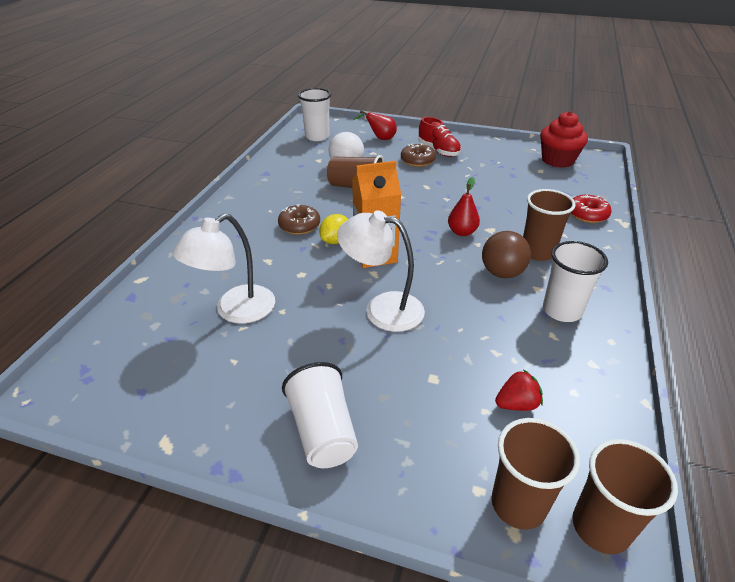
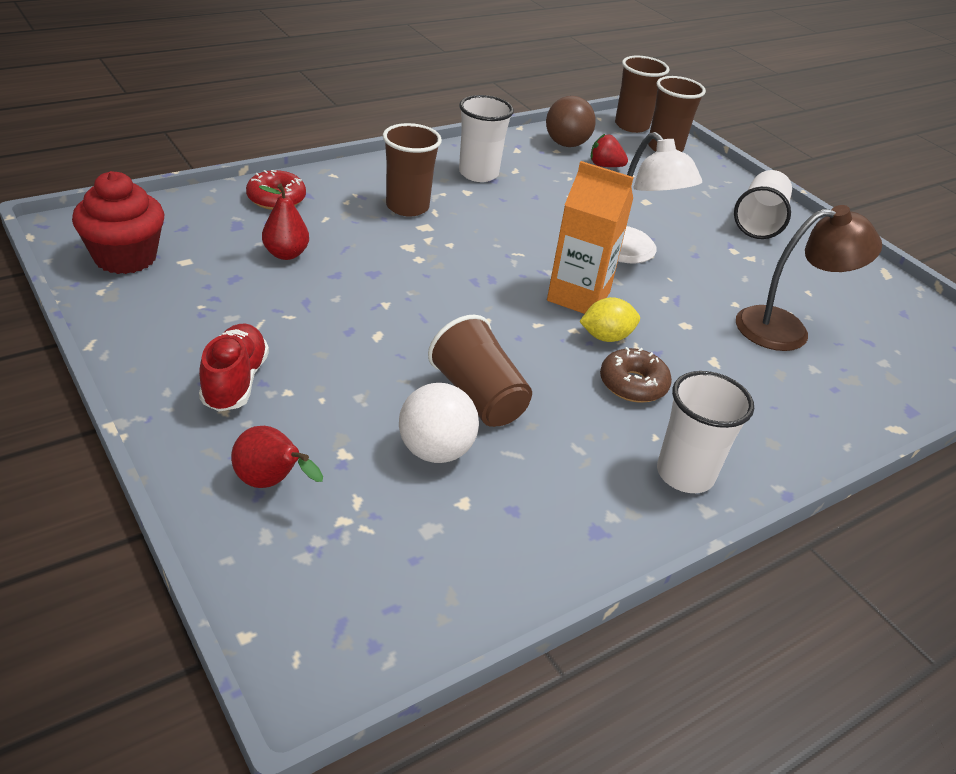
camera: 145 degrees left, 0 degrees up
white lamp [173,214,275,324] -> brown lamp [736,205,882,351]
white cup [298,88,331,141] -> white cup moved to [657,371,754,493]
brown donut [401,144,436,167] -> none
red pear [448,177,480,236] -> red pear moved to [259,184,309,260]
brown ball [482,231,531,278] -> brown ball moved to [546,96,596,147]

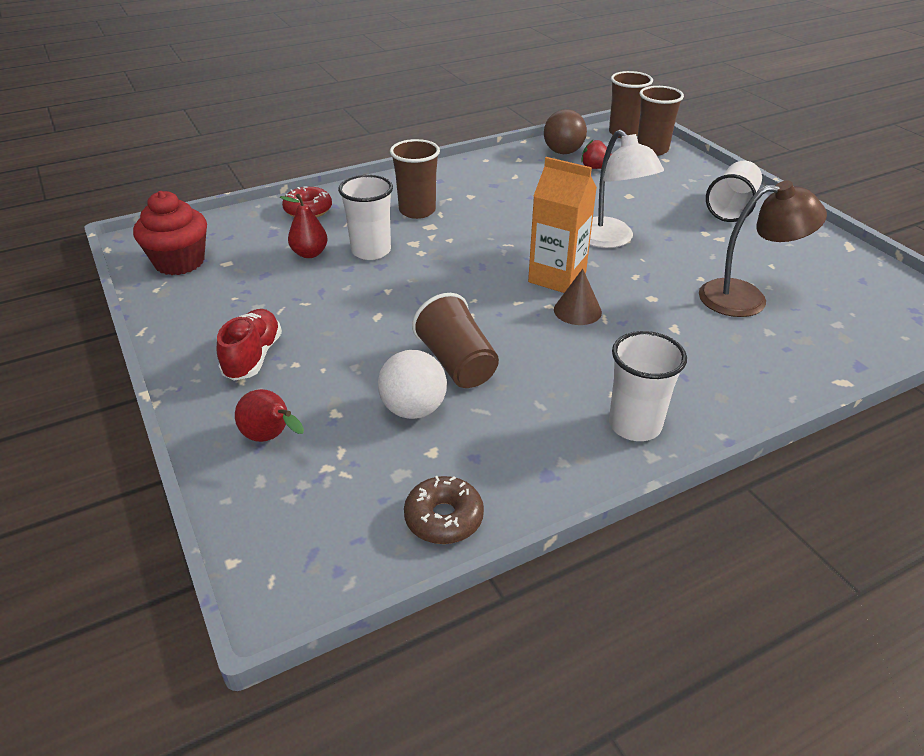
camera: 10 degrees right, 0 degrees up
white cup [459,95,514,182] -> white cup moved to [338,175,393,260]
yellow lemon [579,297,640,342] -> brown cone [554,269,602,325]
brown donut [600,347,672,403] -> brown donut moved to [404,476,484,544]

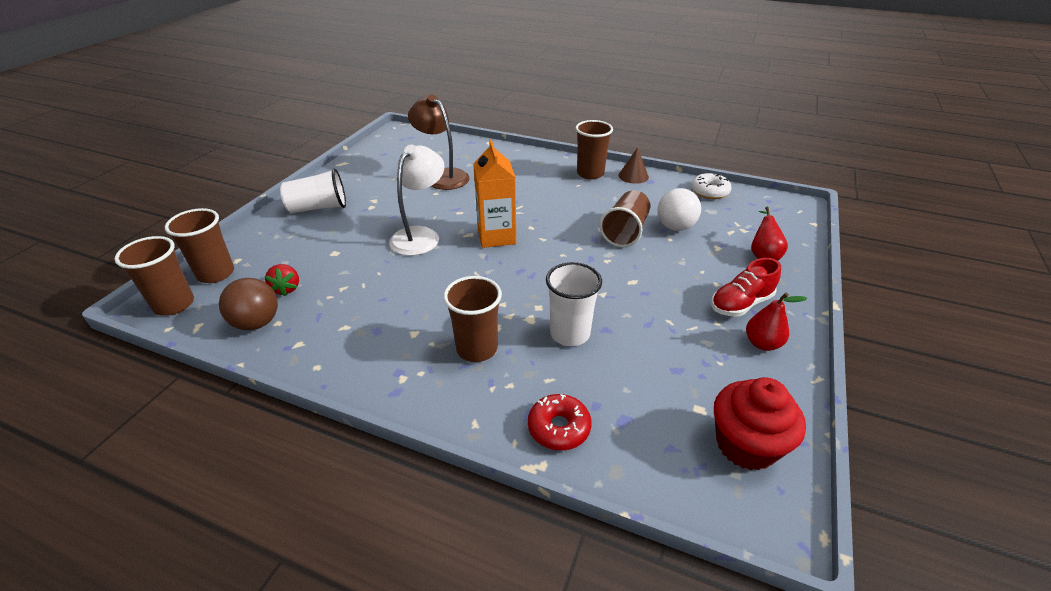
camera: 130 degrees left, 0 degrees up
red pear [280,194,328,258] -> red pear moved to [746,292,807,351]
brown donut [404,476,484,544] -> white donut [691,173,731,199]
brown cone [554,269,602,325] -> brown cone moved to [618,147,649,184]
white cup [609,331,687,441] -> brown cup [575,120,613,179]

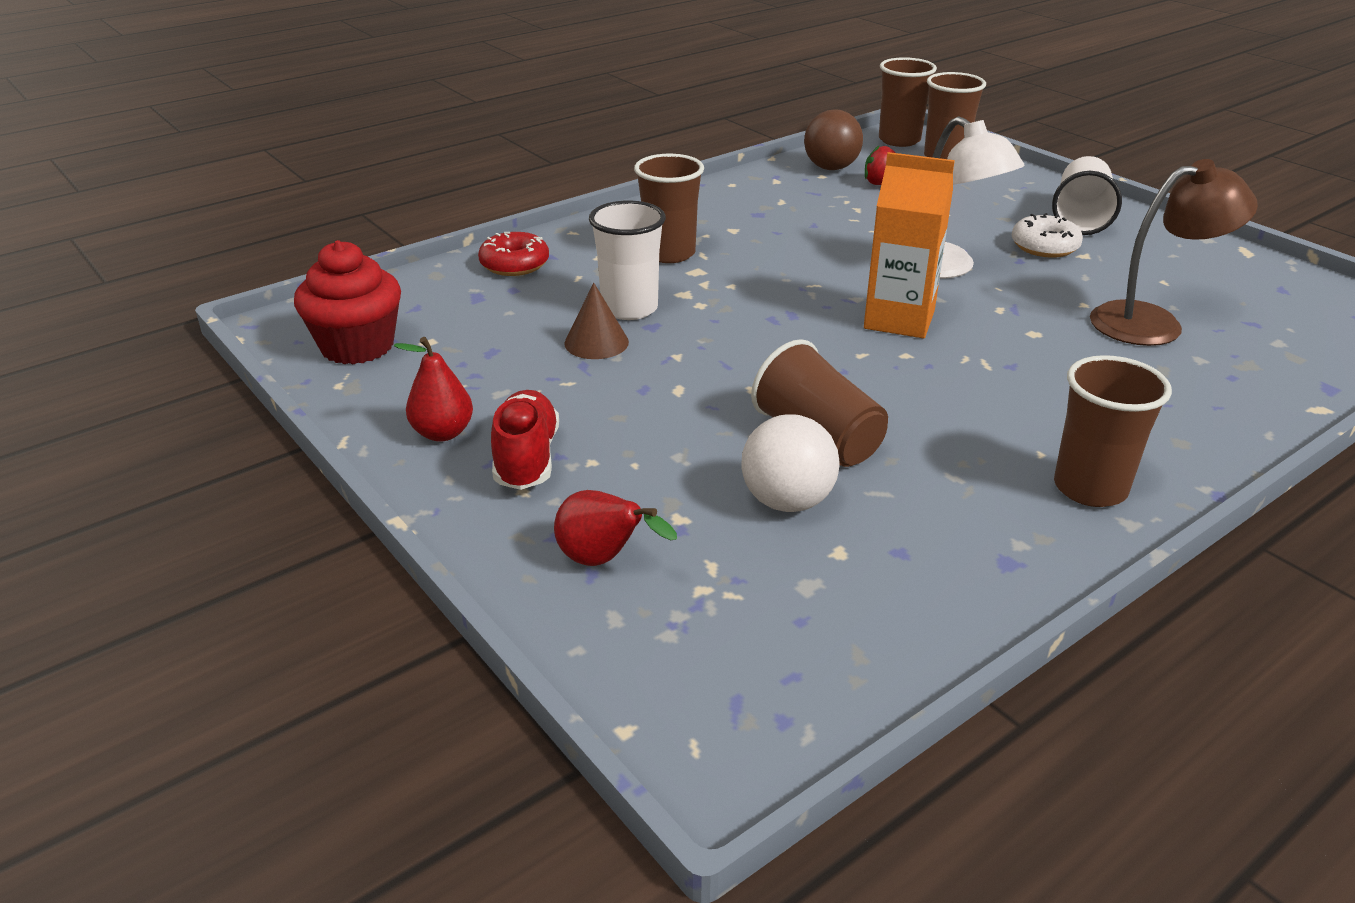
camera: 120 degrees right, 5 degrees down
brown cone [618,147,649,184] -> brown cone moved to [564,283,629,359]
white donut [691,173,731,199] -> white donut moved to [1012,213,1083,258]

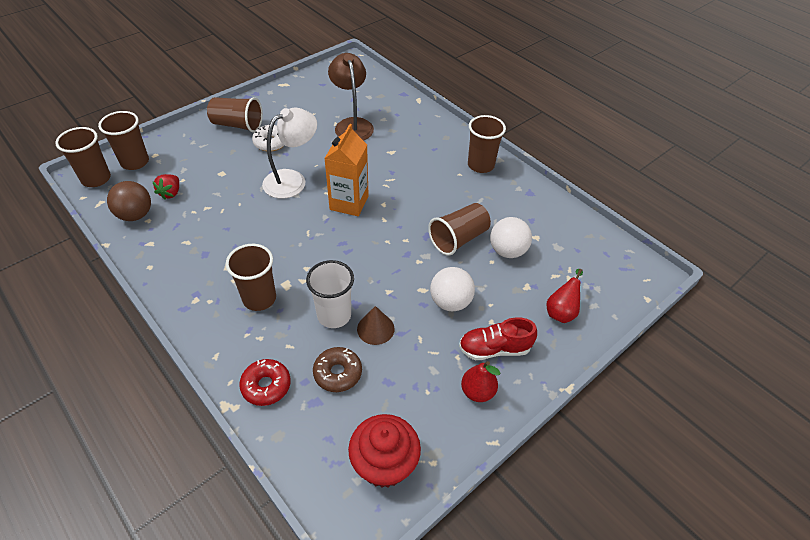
camera: 95 degrees left, 15 degrees up
white cup [1052,156,1122,235] -> brown cup [207,97,263,133]
none -> brown donut [313,347,362,392]
none -> white ball [430,267,475,311]

